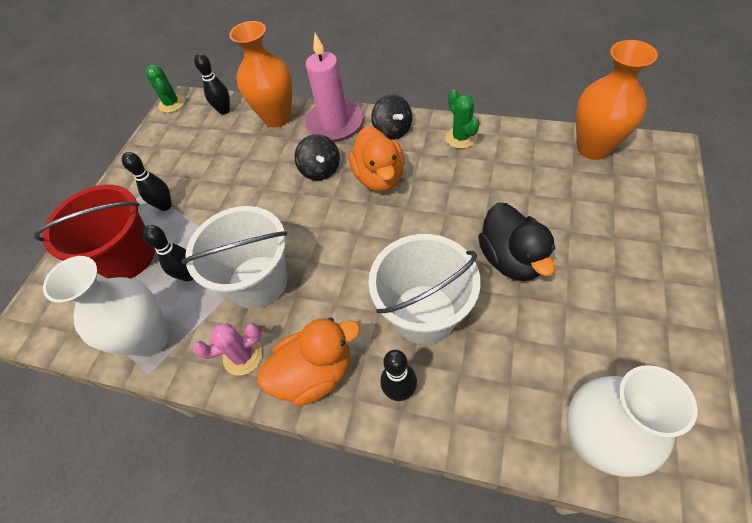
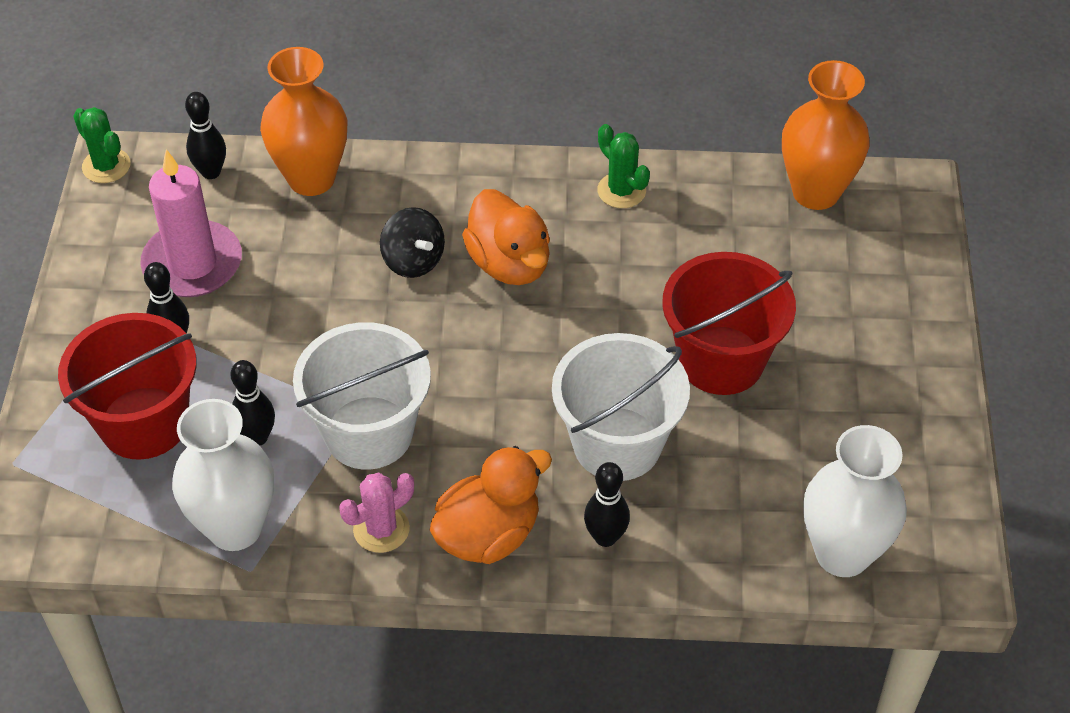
camera: 20 degrees left, 5 degrees down
pink candle [304,33,363,142] -> pink candle moved to [140,149,242,297]
black spinning top [371,94,412,140] -> none
black duck [478,203,555,281] -> red bucket [662,252,796,395]

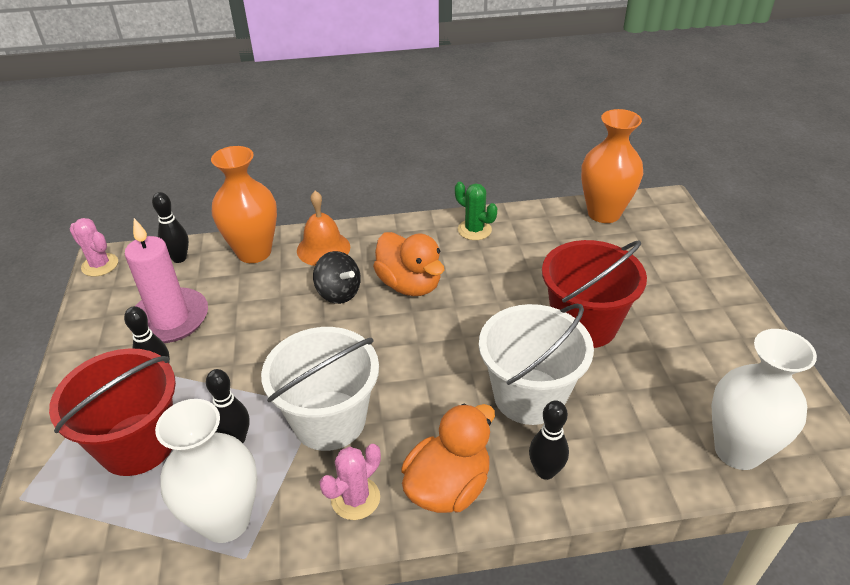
camera: 10 degrees left, 10 degrees down
green cactus [73,107,131,183] -> pink cactus [69,218,118,277]
none -> orange bell [297,191,350,266]

